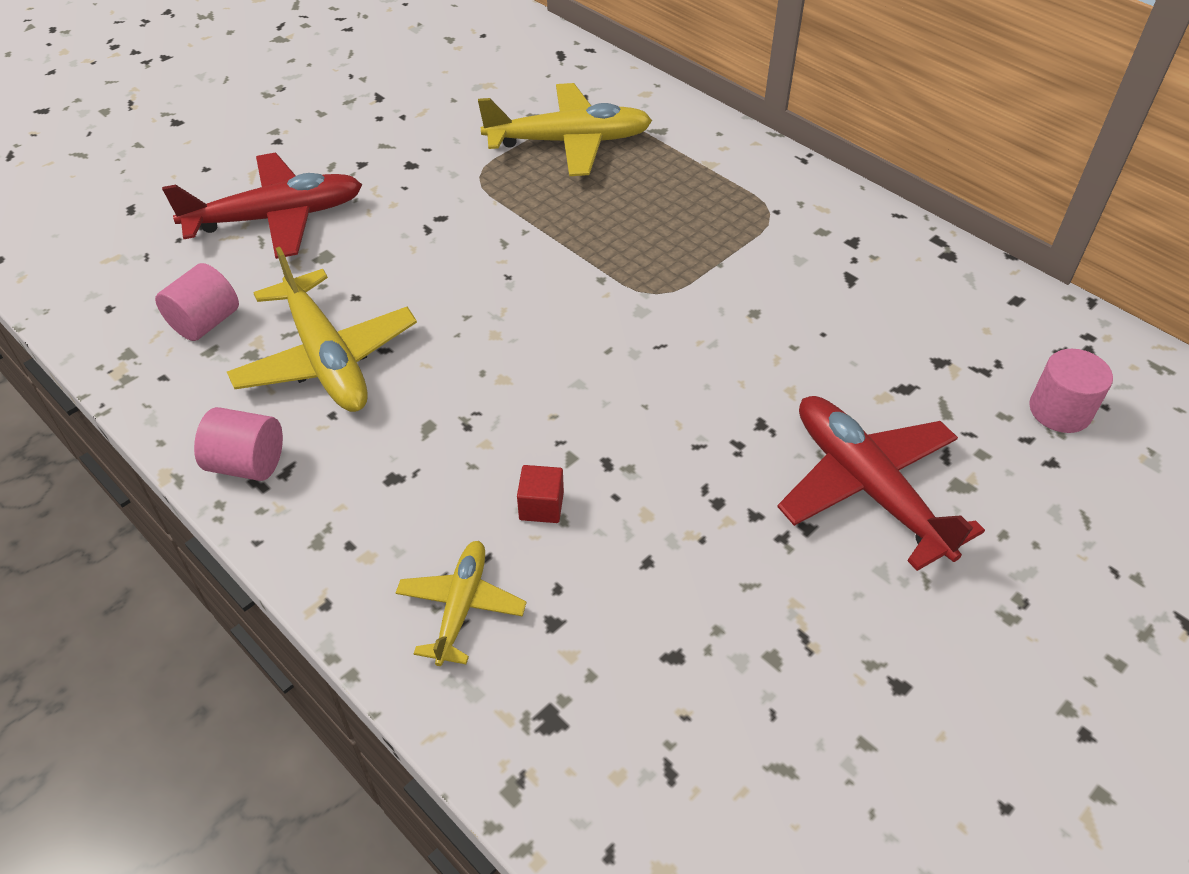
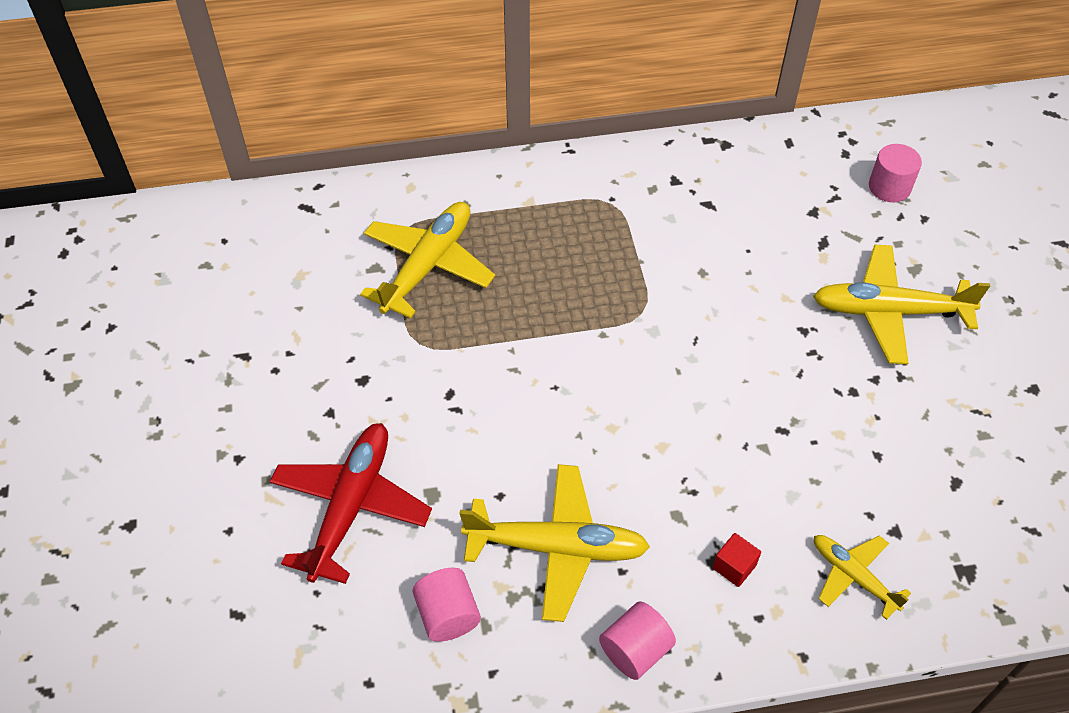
camera: 55 degrees left, 5 degrees up
red cube [517,465,564,523] -> red cube moved to [713,533,761,587]
red plane [777,396,985,571] -> yellow plane [813,244,990,364]

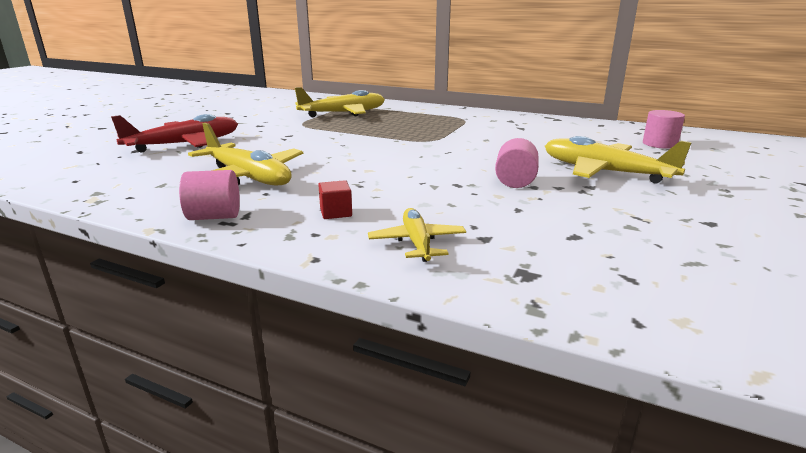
camera: 35 degrees right, 30 degrees down
pink cylinder [412,568,481,642] -> pink cylinder moved to [495,138,539,188]

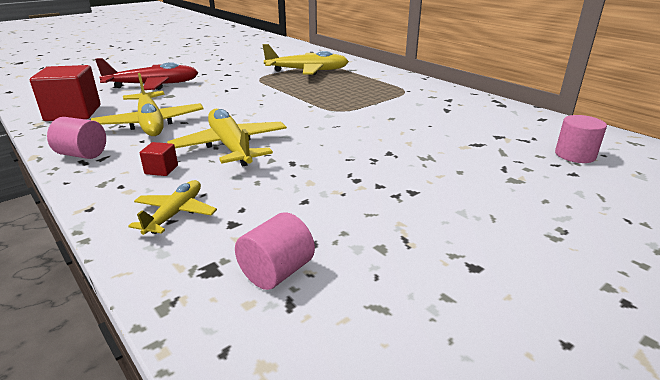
camera: 25 degrees right, 5 degrees up
pink cylinder [495,138,539,188] -> pink cylinder moved to [235,212,315,290]
yellow plane [545,136,692,184] -> yellow plane moved to [167,109,287,167]
none -> red cube [30,65,101,121]

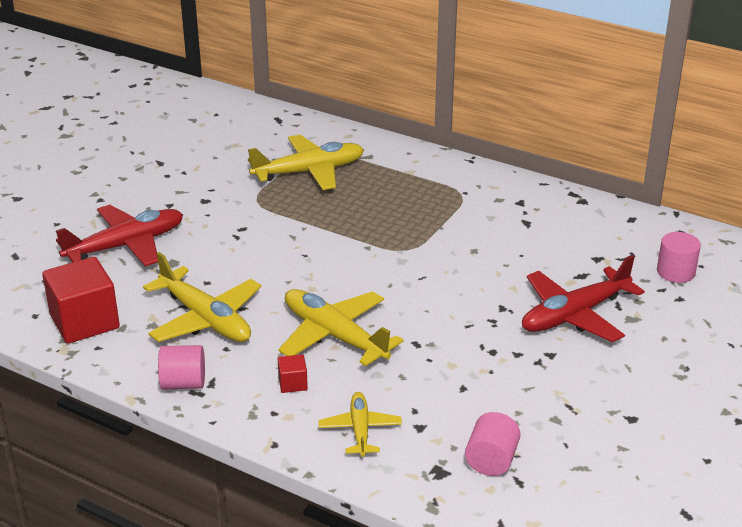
camera: 20 degrees left, 5 degrees up
none -> red plane [522,255,645,342]

